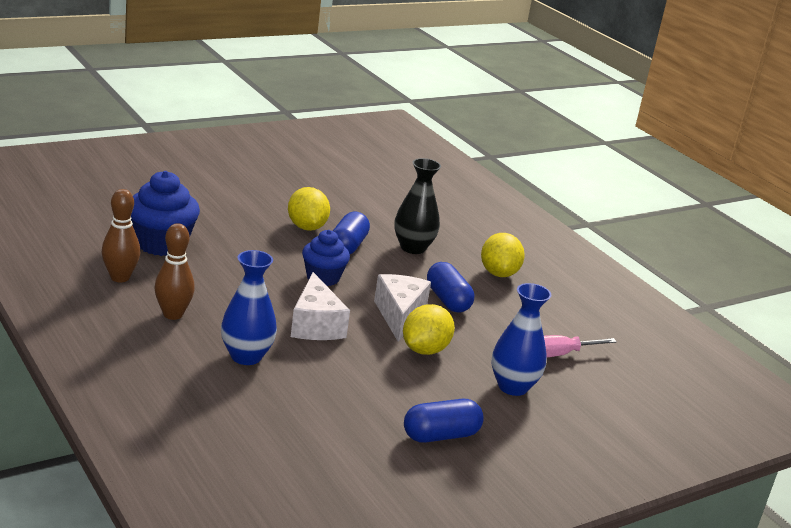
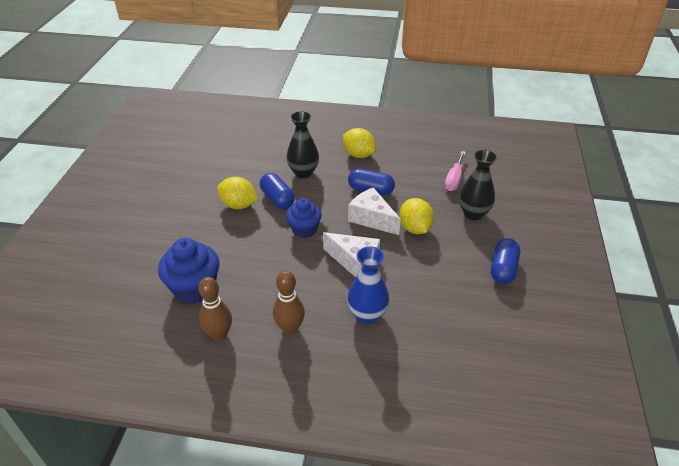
camera: 45 degrees left, 15 degrees up
blue vase [491,283,551,396] -> black vase [459,149,497,220]

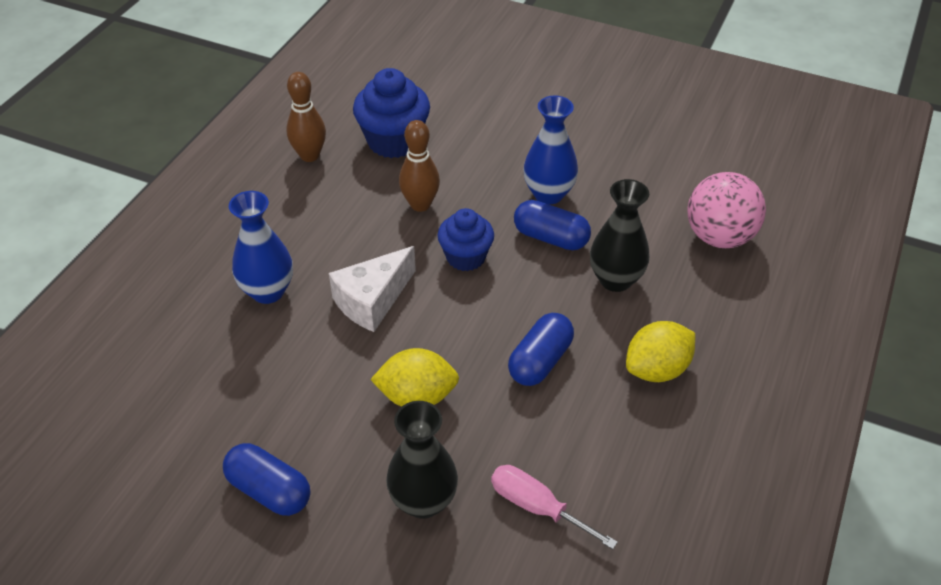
camera: 105 degrees right, 5 degrees up
yellow lemon [217,177,258,209] -> blue vase [523,96,578,204]
blue capsule [260,173,295,209] -> blue capsule turned 45 degrees clockwise [514,200,591,250]
brown bowling pin [273,270,305,335] -> brown bowling pin moved to [399,120,440,212]
white cheese [348,187,401,235] -> none
none -> pink ball [687,172,766,248]

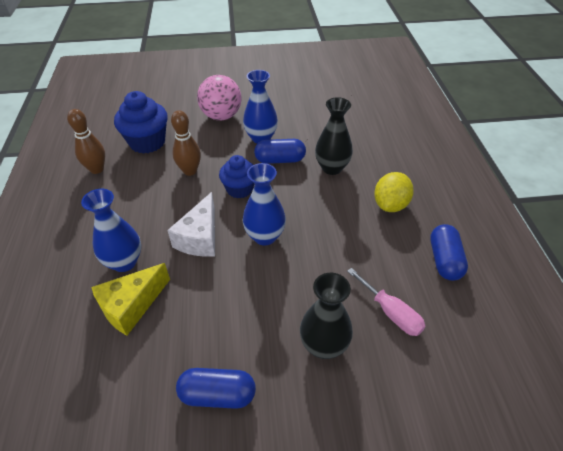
camera: 30 degrees left, 0 degrees up
yellow lemon [370,348,459,407] -> none
pink screwdriver [491,465,618,549] -> pink screwdriver turned 135 degrees counterclockwise [347,268,425,336]
blue capsule [508,313,574,386] -> blue capsule moved to [430,224,468,281]
pink ball [687,172,766,248] -> pink ball moved to [197,75,242,120]
none -> yellow cheese [91,263,170,336]
none -> blue vase [243,163,286,246]

